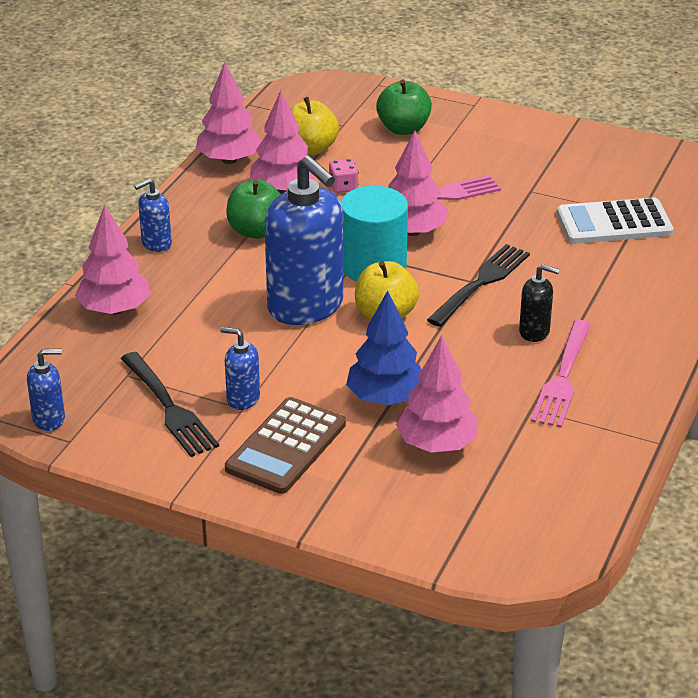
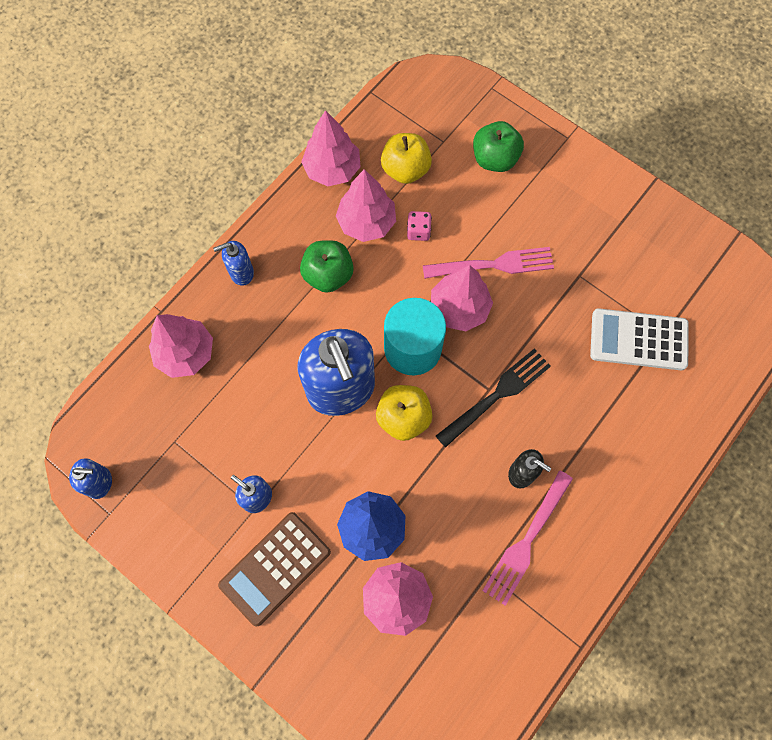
camera: 15 degrees right, 35 degrees up
black fork [121,352,219,457] -> none

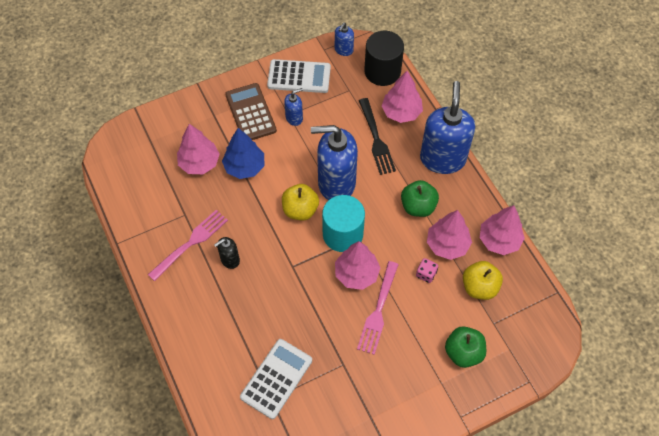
camera: 115 degrees right, 10 degrees down
blue soap dispenser [213,241,254,286] -> blue soap dispenser [420,81,475,174], size x2.19
black fork [436,348,551,448] -> black fork moved to [359,98,396,175]
pink fork [482,470,573,606] -> pink fork turned 75 degrees clockwise [148,210,228,281]
none -> white calculator [267,59,331,93]
none -> black cylinder [364,31,404,86]

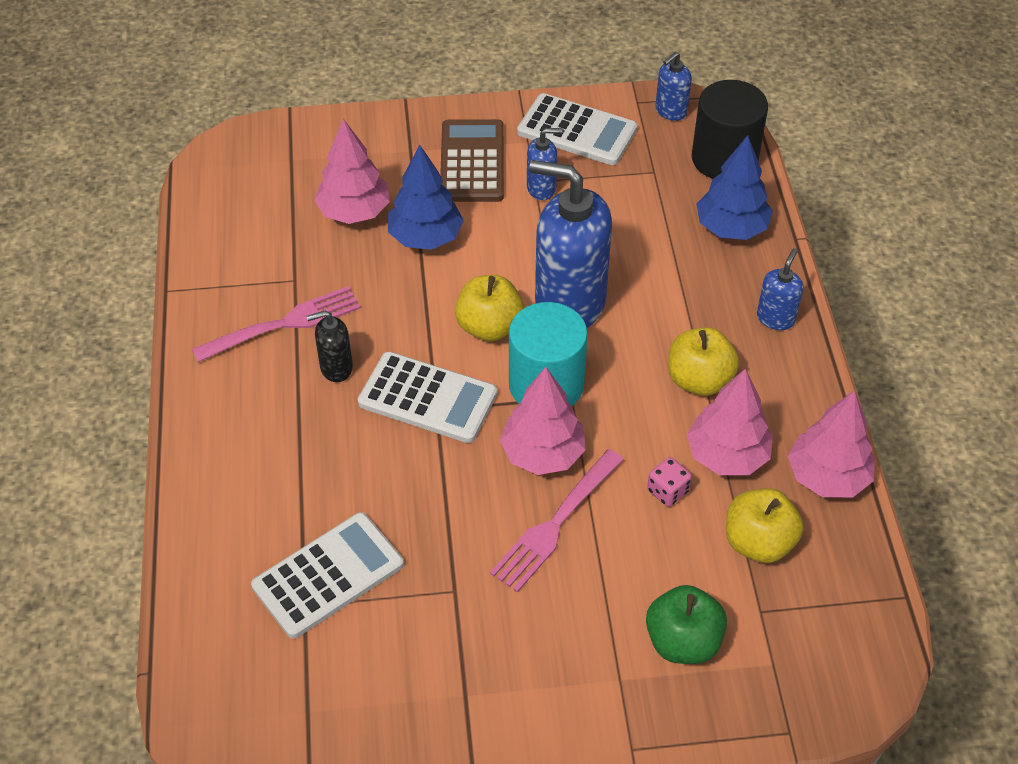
camera: 20 degrees right, 10 degrees down
black fork [359,98,396,175] -> none
pink tree [382,71,423,123] -> blue tree [697,135,773,240]
green apple [401,180,439,217] -> yellow apple [668,327,739,396]
blue soap dispenser [420,81,475,174] -> blue soap dispenser [757,248,803,330], size x0.46
none -> white calculator [358,352,497,443]

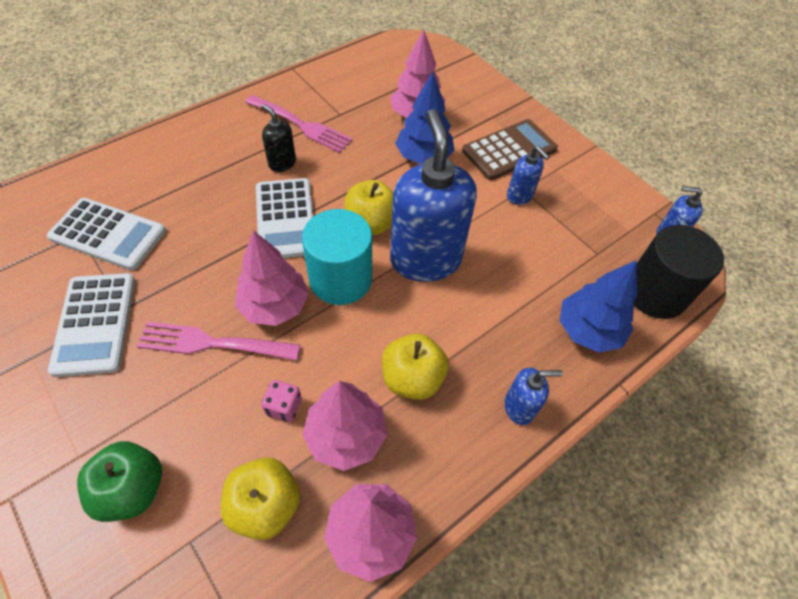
camera: 55 degrees right, 5 degrees up
white calculator [517,93,637,165] -> white calculator moved to [48,273,135,377]

